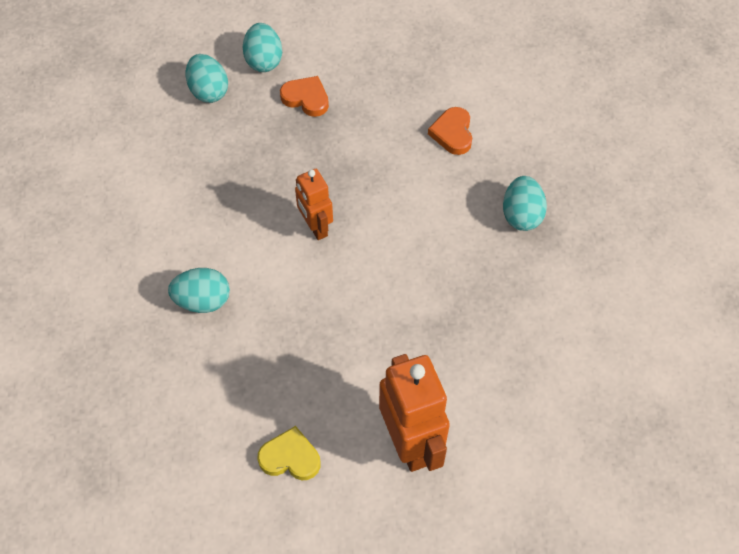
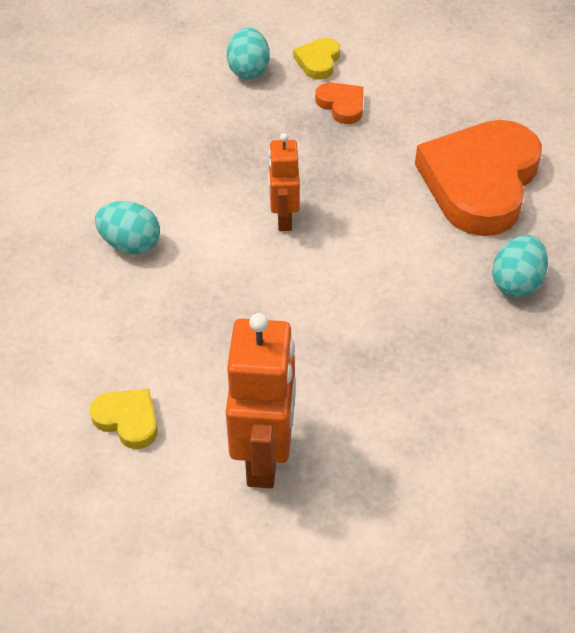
camera: 25 degrees right, 10 degrees down
turquoise egg [243,23,282,72] -> yellow heart [293,38,340,80]
orange heart [428,107,472,155] -> orange heart [415,120,542,236], size x2.35

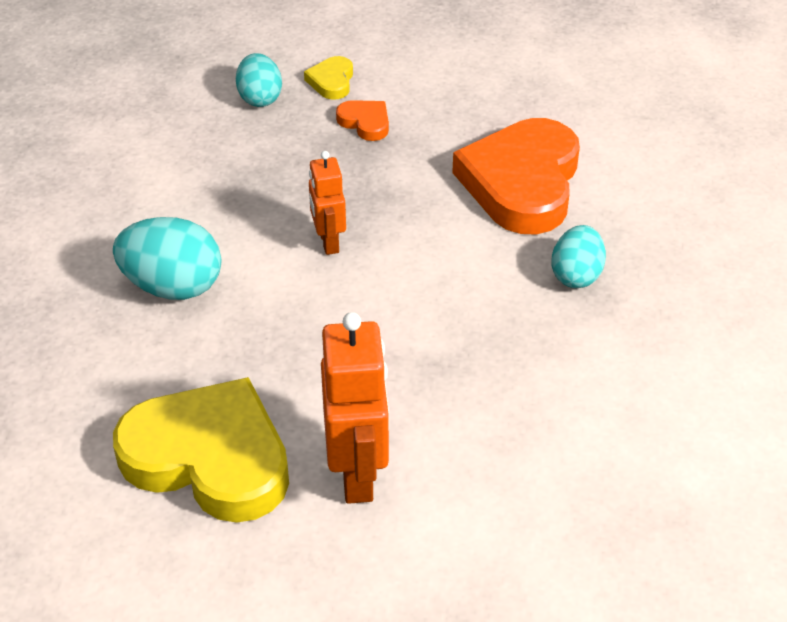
camera: 10 degrees left, 5 degrees down
yellow heart [90,389,158,449] -> yellow heart [113,377,289,523], size x2.35
turquoise egg [95,201,160,254] -> turquoise egg [113,217,221,300], size x1.51

